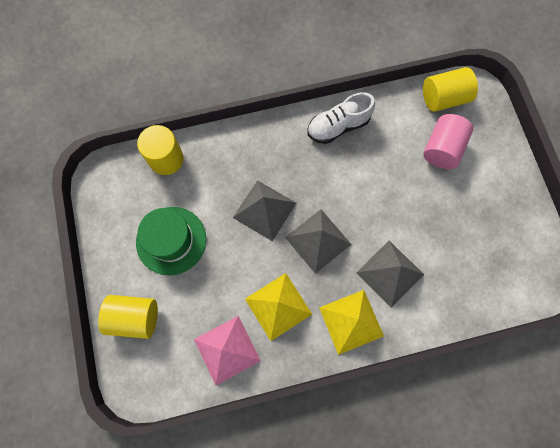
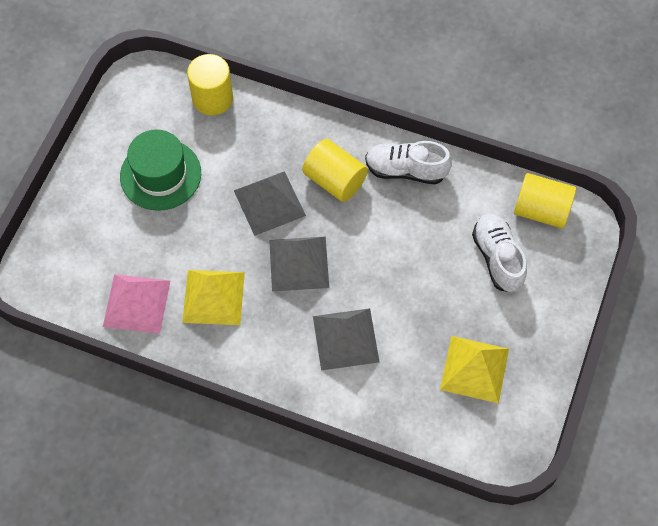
camera: 35 degrees right, 10 degrees down
yellow cylinder [98,295,158,339] -> yellow cylinder moved to [302,139,368,202]
yellow pyramid [319,290,384,355] -> yellow pyramid moved to [440,336,509,403]
pink cylinder [423,114,473,169] -> white shoe [472,213,527,292]

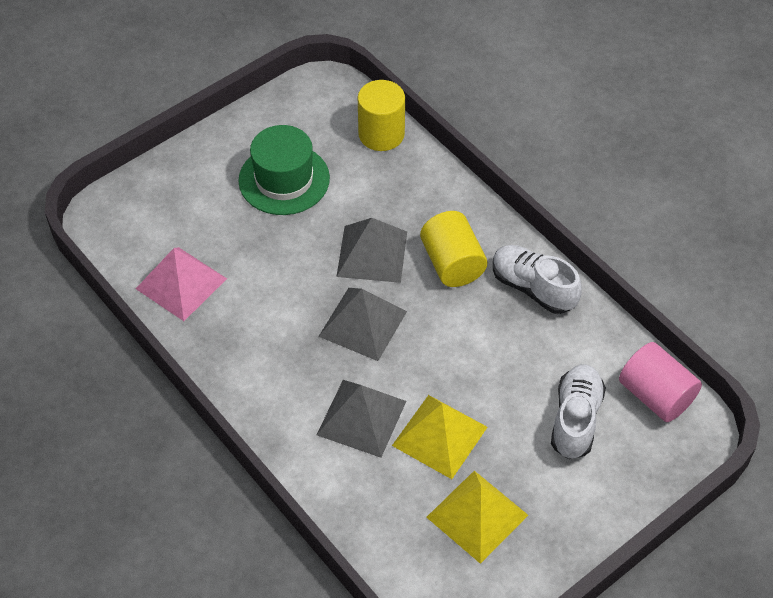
camera: 30 degrees right, 10 degrees down
yellow pyramid [182,270,245,325] -> yellow pyramid moved to [392,395,488,479]
yellow cylinder [514,173,576,228] -> pink cylinder [619,342,702,422]

